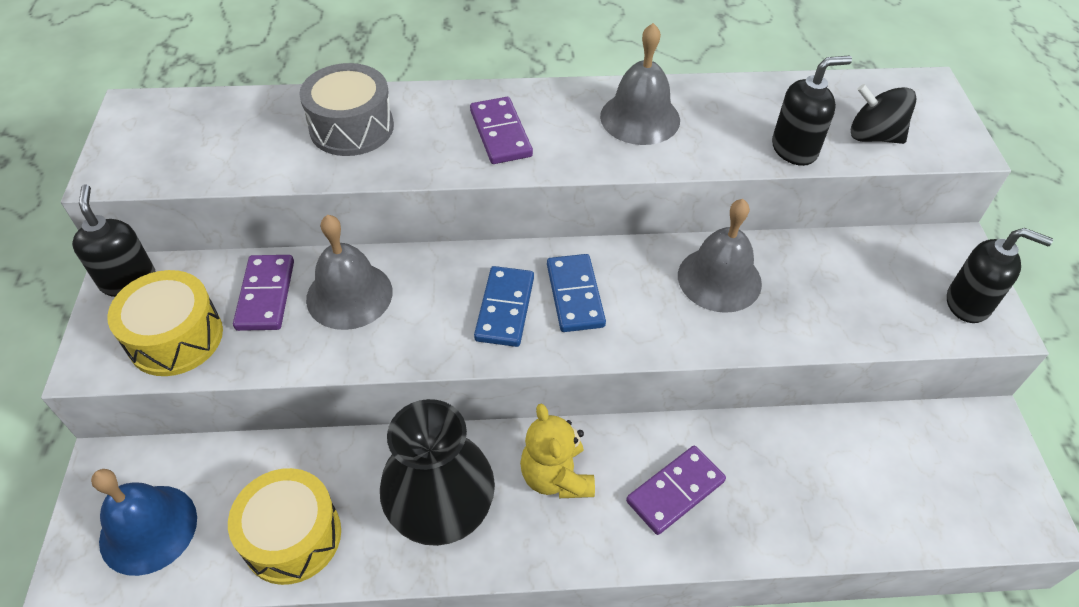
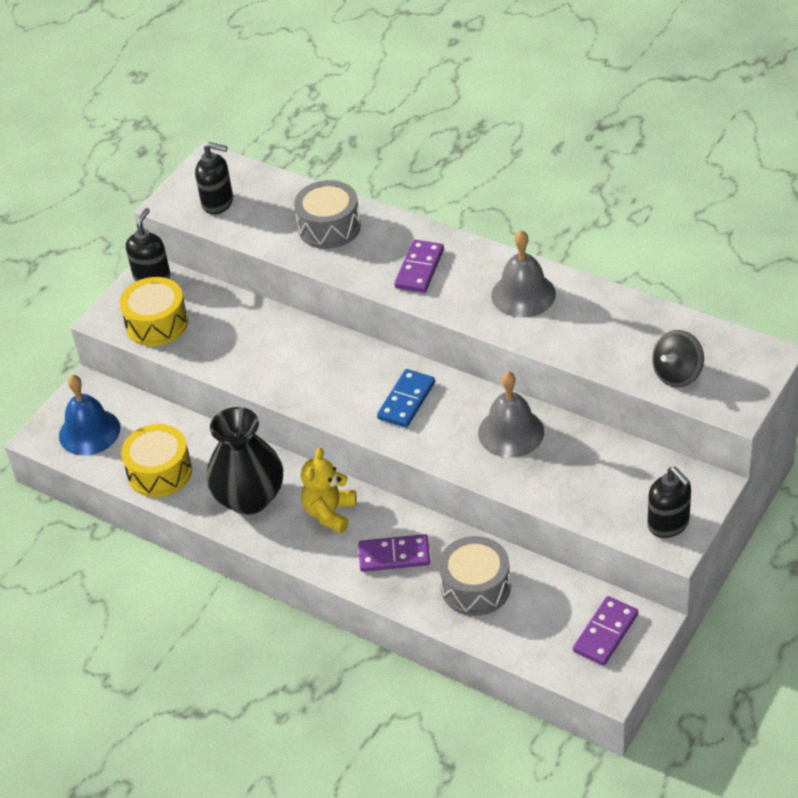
camera: 40 degrees right, 5 degrees down
purple domino [233,255,294,331] -> purple domino moved to [573,596,638,665]
grey bell [306,215,393,330] -> none
blue domino [474,266,534,347] -> none
black soap dispenser [772,56,852,166] -> black soap dispenser moved to [195,142,233,214]
black spinning top [851,84,917,144] -> black spinning top turned 105 degrees counterclockwise [652,330,704,387]
none -> grey drum [439,536,511,616]

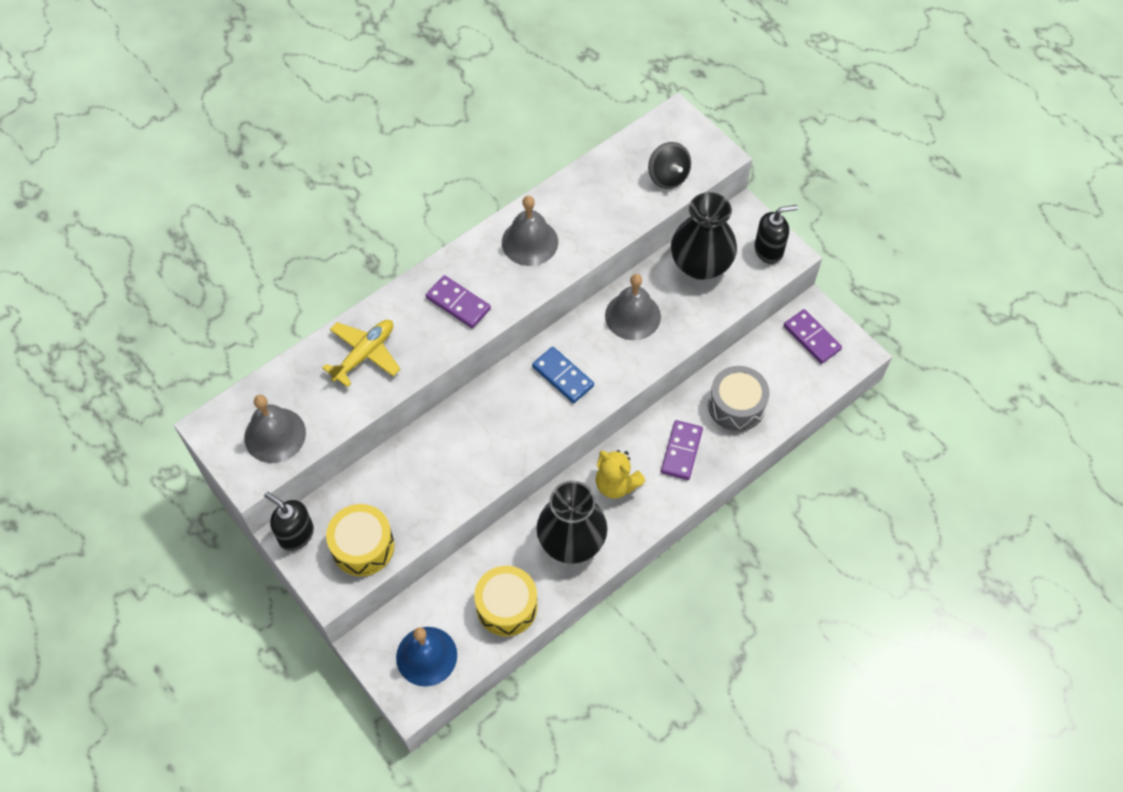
camera: 75 degrees left, 15 degrees up
black soap dispenser [195,142,233,214] -> grey bell [244,395,306,463]
grey drum [294,180,361,249] -> yellow plane [322,320,400,387]
none -> black vase [671,192,737,280]

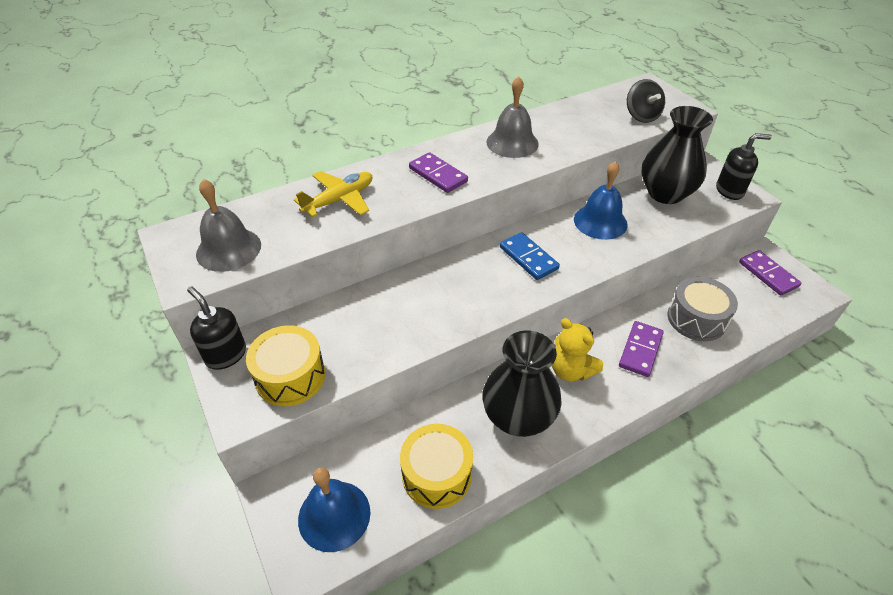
camera: 10 degrees right, 15 degrees down
grey bell [605,274,661,340] -> blue bell [574,161,628,240]

